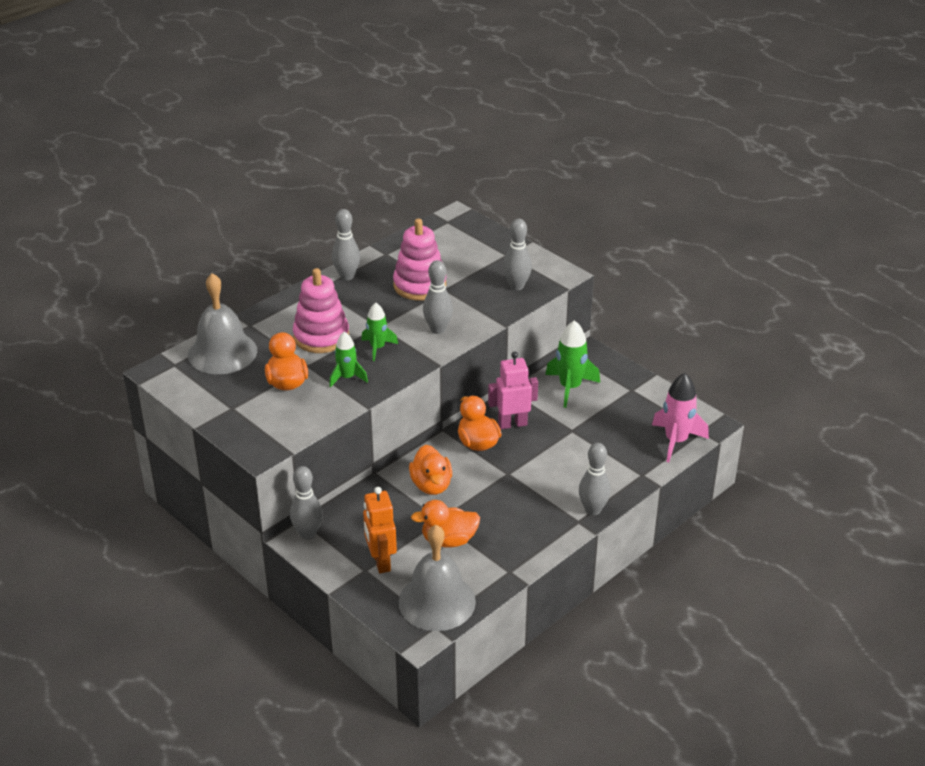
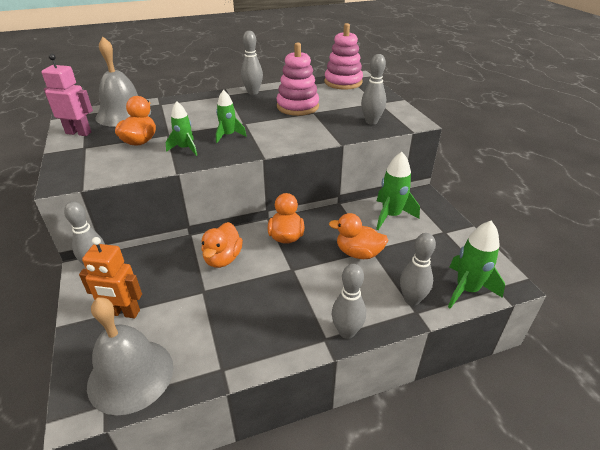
camera: 25 degrees right, 0 degrees up
pink stacking toy [293,268,349,353] -> pink stacking toy moved to [324,23,363,90]
orange robot [363,487,397,573] -> orange robot turned 90 degrees counterclockwise [79,237,142,318]
orange duck [411,500,480,548] -> orange duck moved to [329,213,388,259]
grey bowling pin [423,260,453,334] -> grey bowling pin moved to [400,233,436,306]
pink robot [488,352,538,429] -> pink robot moved to [41,54,93,136]
pink rocket [652,373,709,462] -> green rocket [448,221,505,309]

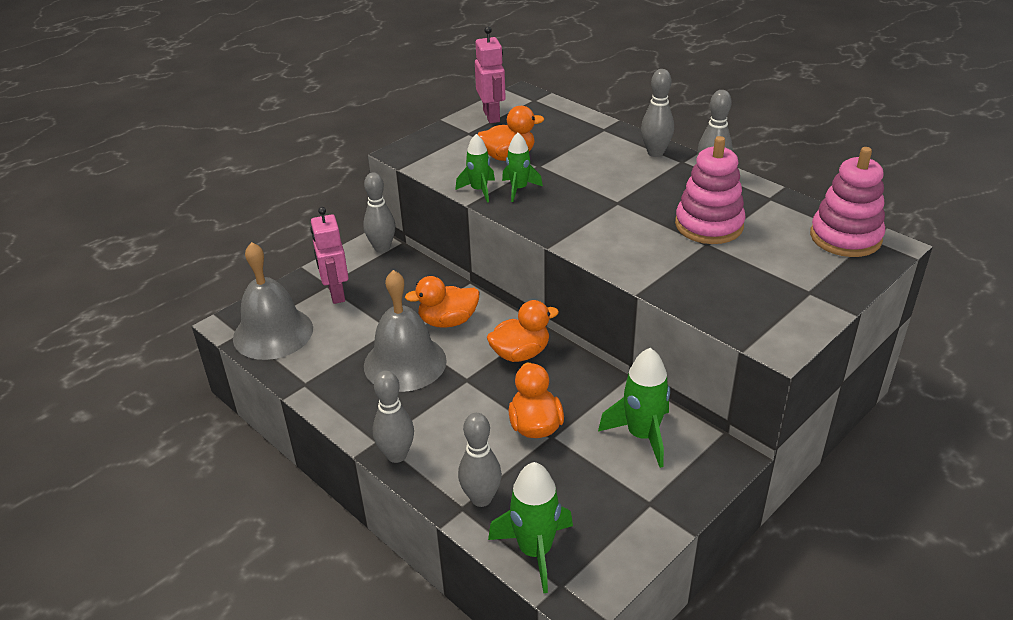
camera: 65 degrees right, 0 degrees up
orange robot [79,237,142,318] -> pink robot [311,207,349,304]
grey bell [96,37,151,127] -> grey bell moved to [364,270,447,392]
green rocket [216,90,247,143] -> green rocket moved to [455,134,495,203]
grey bowling pin [361,54,386,125] -> grey bowling pin moved to [641,69,674,157]

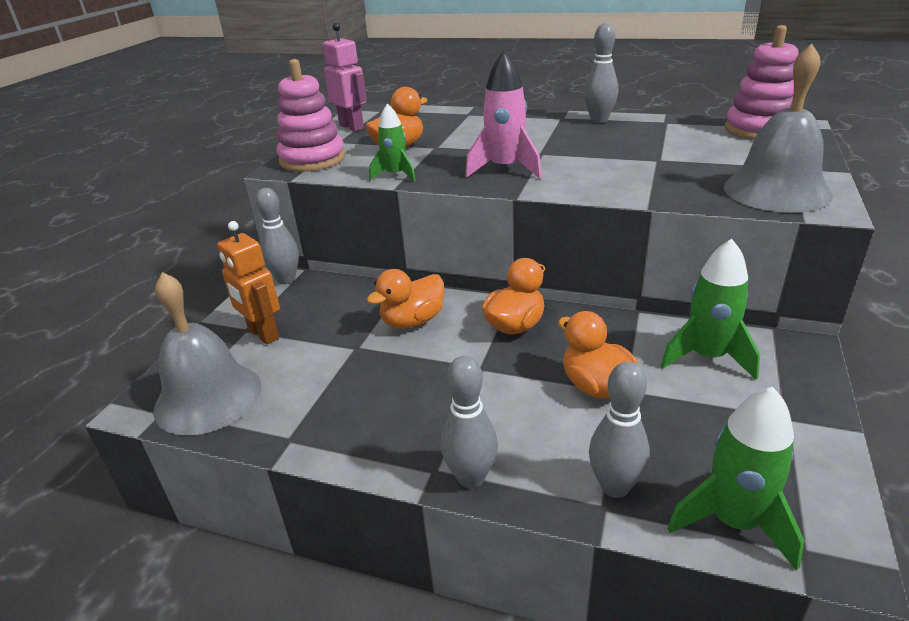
camera: 25 degrees left, 5 degrees down
pink robot [311,207,349,304] -> orange robot [217,221,280,345]
grey bell [364,270,447,392] -> grey bell moved to [724,44,833,213]
green rocket [502,133,543,202] -> none
grey bowling pin [641,69,674,157] -> none
pink stacking toy [675,136,746,244] -> pink stacking toy moved to [277,59,345,172]
none -> pink rocket [465,51,542,179]

